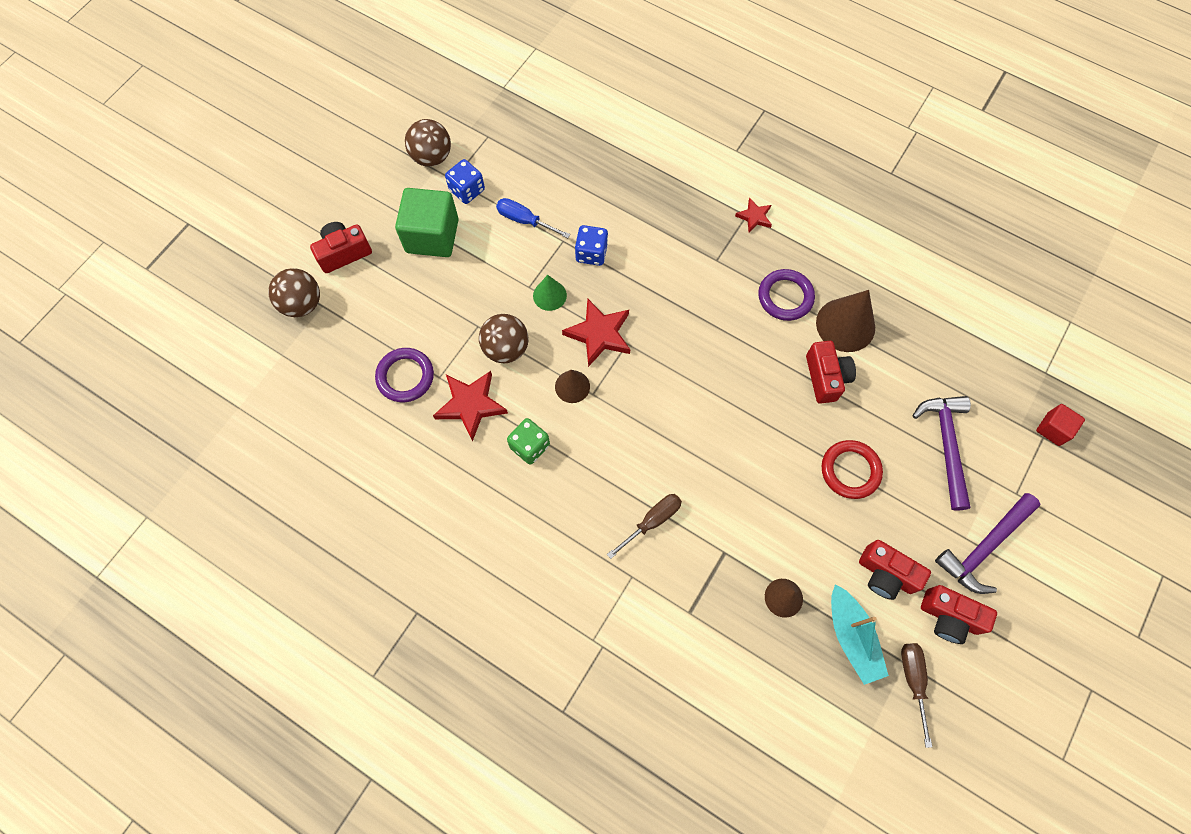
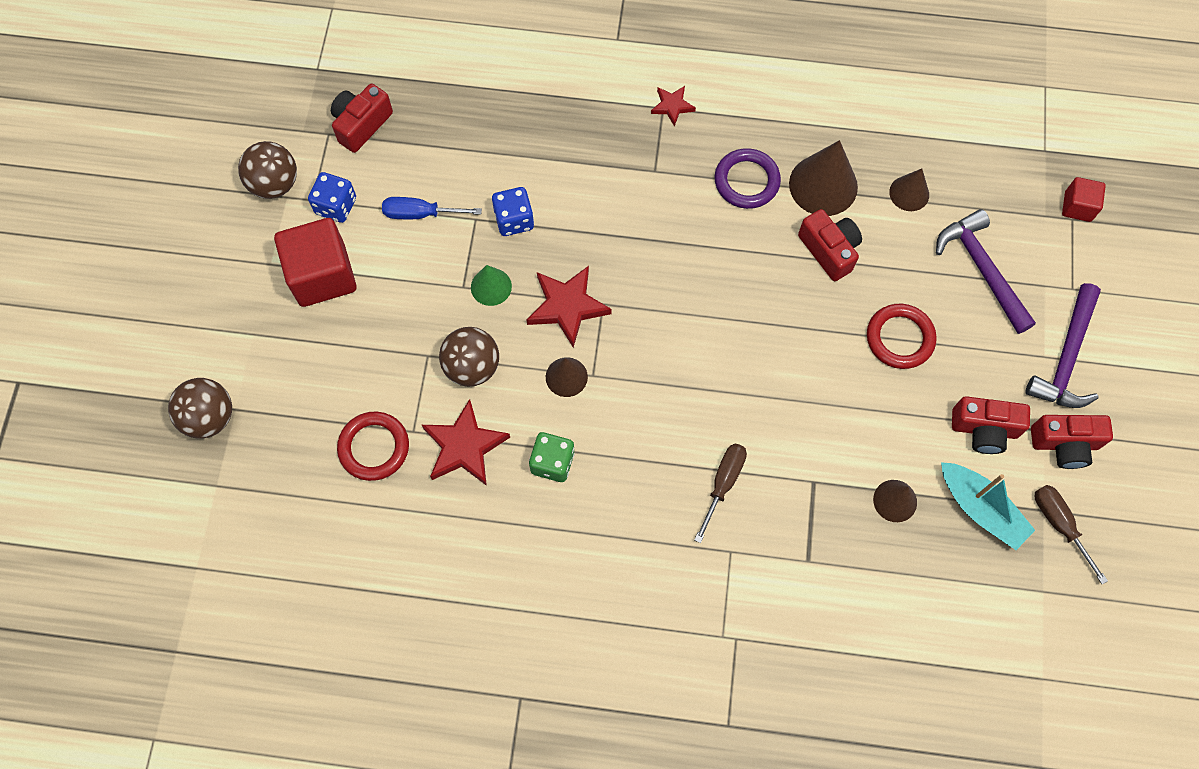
camera: 25 degrees left, 0 degrees up
red camera [310,222,372,273] -> red camera moved to [331,84,393,153]
purple ring [375,348,434,402] -> red ring [337,412,409,481]
green cube [395,188,459,257] -> red cube [274,218,356,307]
none -> brown cone [889,169,929,211]

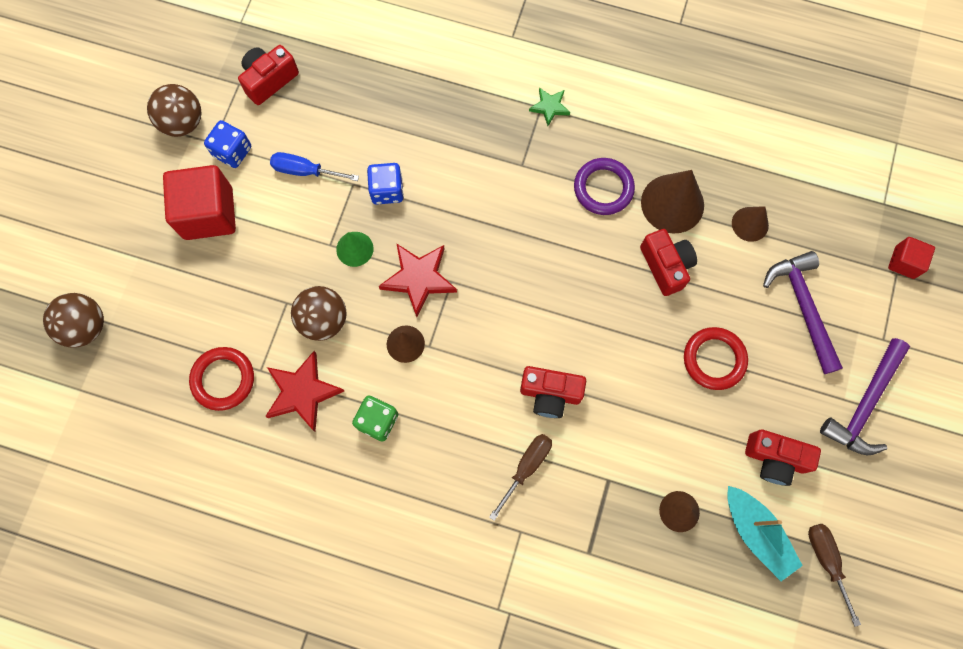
camera: 10 degrees right, 5 degrees up
red star [651,86,696,127] -> green star [529,87,570,126]
red camera [1031,415,1113,469] -> red camera moved to [520,366,586,418]

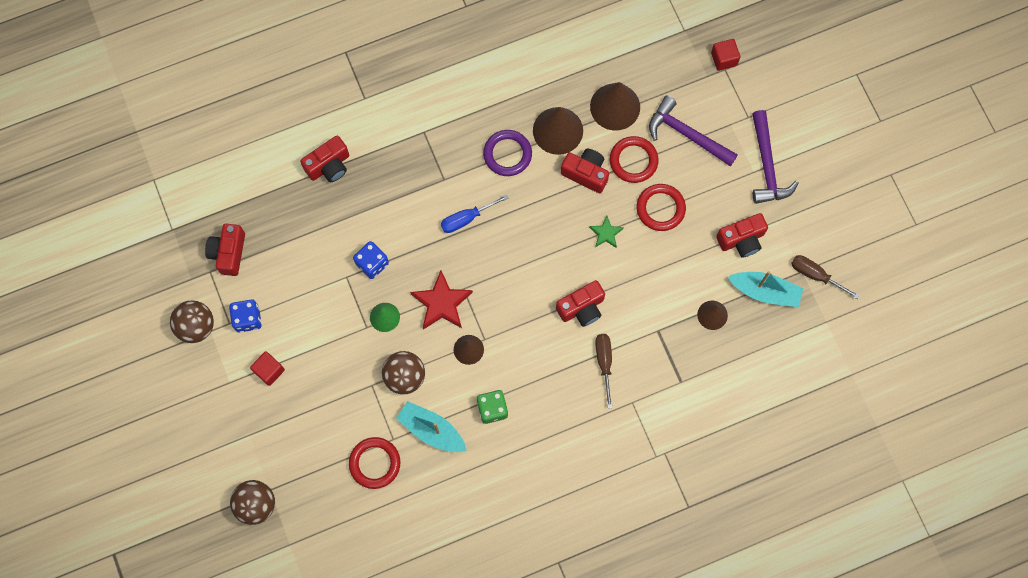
camera: 40 degrees left, 0 degrees up
red cube [163,165,236,240] -> red cube [250,351,285,386], size x0.52
red star [265,351,344,431] -> turquoise boat [396,401,467,452]
blue screwdriver [270,152,359,181] -> blue screwdriver moved to [441,194,509,233]
green star [529,87,570,126] -> green star moved to [589,216,624,248]
brown cone [732,206,769,242] -> brown cone [590,82,640,130], size x1.72
none -> red camera [300,136,349,182]
none -> red ring [610,136,659,183]

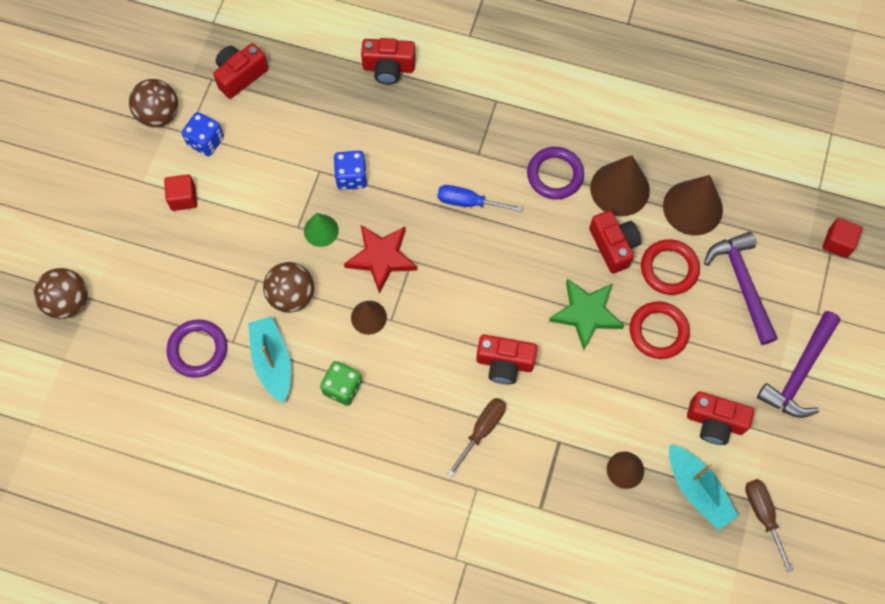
camera: 40 degrees right, 5 degrees down
red ring [349,437,401,489] -> purple ring [167,319,227,378]
green star [589,216,624,248] -> green star [549,279,624,350], size x1.78

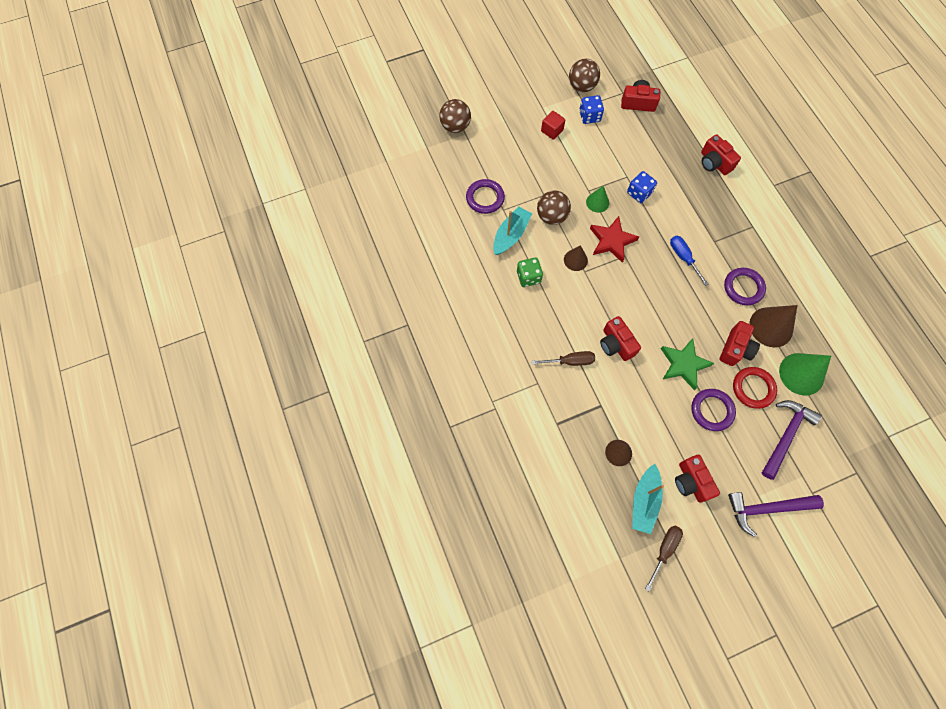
camera: 50 degrees right, 0 degrees up
red ring [630,301,690,359] -> purple ring [691,389,736,431]
brown cone [663,175,723,236] -> green cone [779,353,831,395]
red cube [822,218,863,258] -> none

